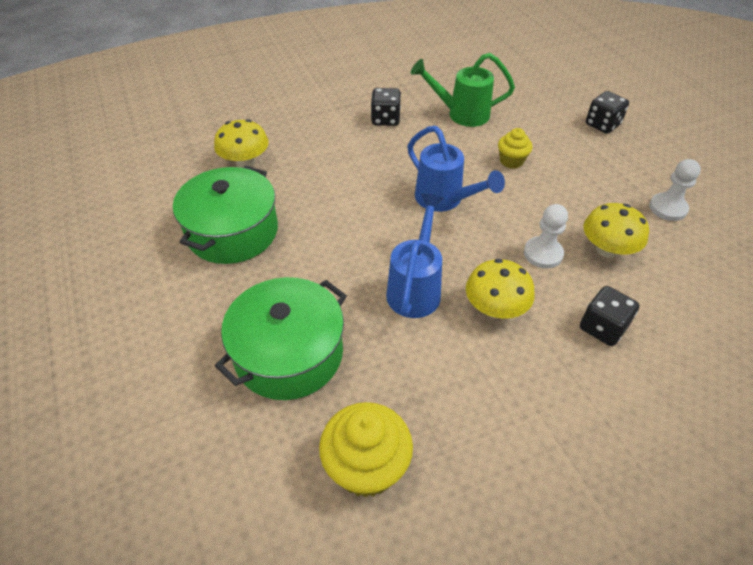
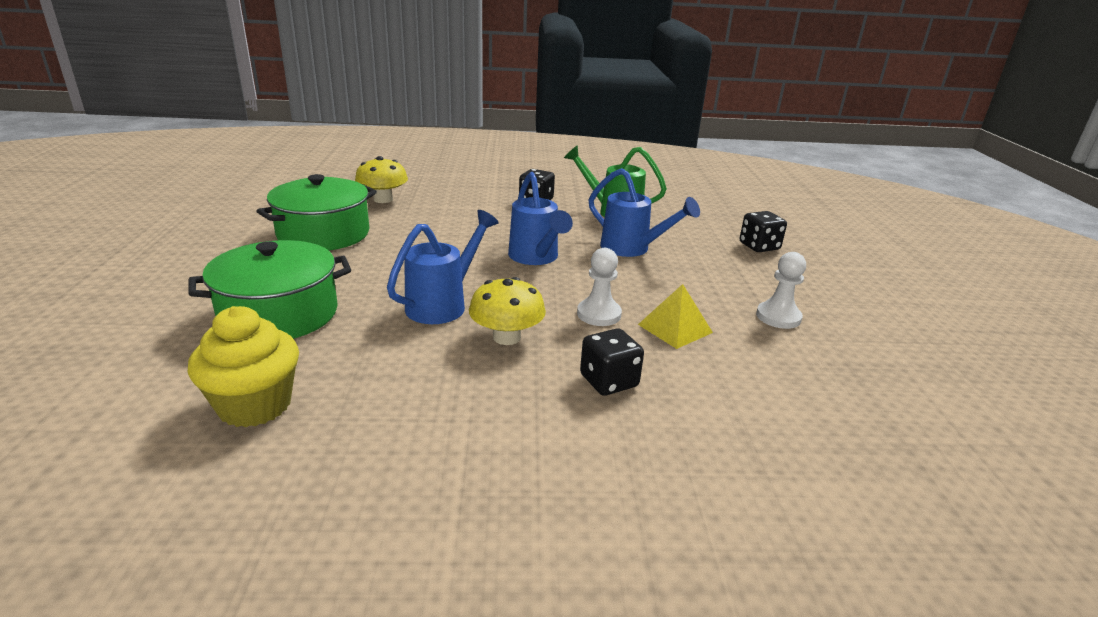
camera: 20 degrees right, 20 degrees down
yellow cupcake [498,128,532,169] -> blue watering can [589,168,700,257]
yellow mushroom [584,203,649,258] -> yellow pyramid [638,284,713,349]

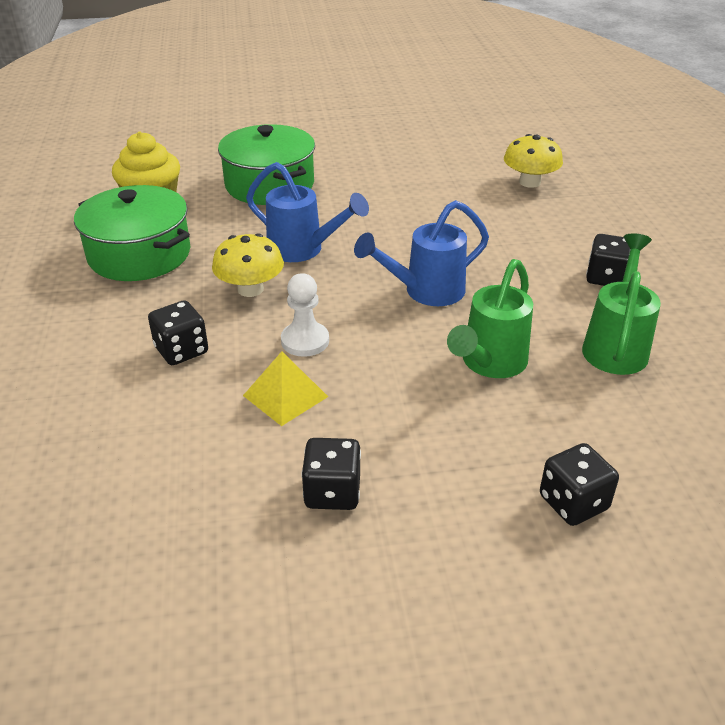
camera: 85 degrees right, 10 degrees up
green pot [257,174,377,250] -> green pot moved to [74,185,191,281]
blue watering can [589,168,700,257] -> green watering can [447,259,533,378]
white pawn [756,252,806,329] -> black dice [301,438,361,510]

